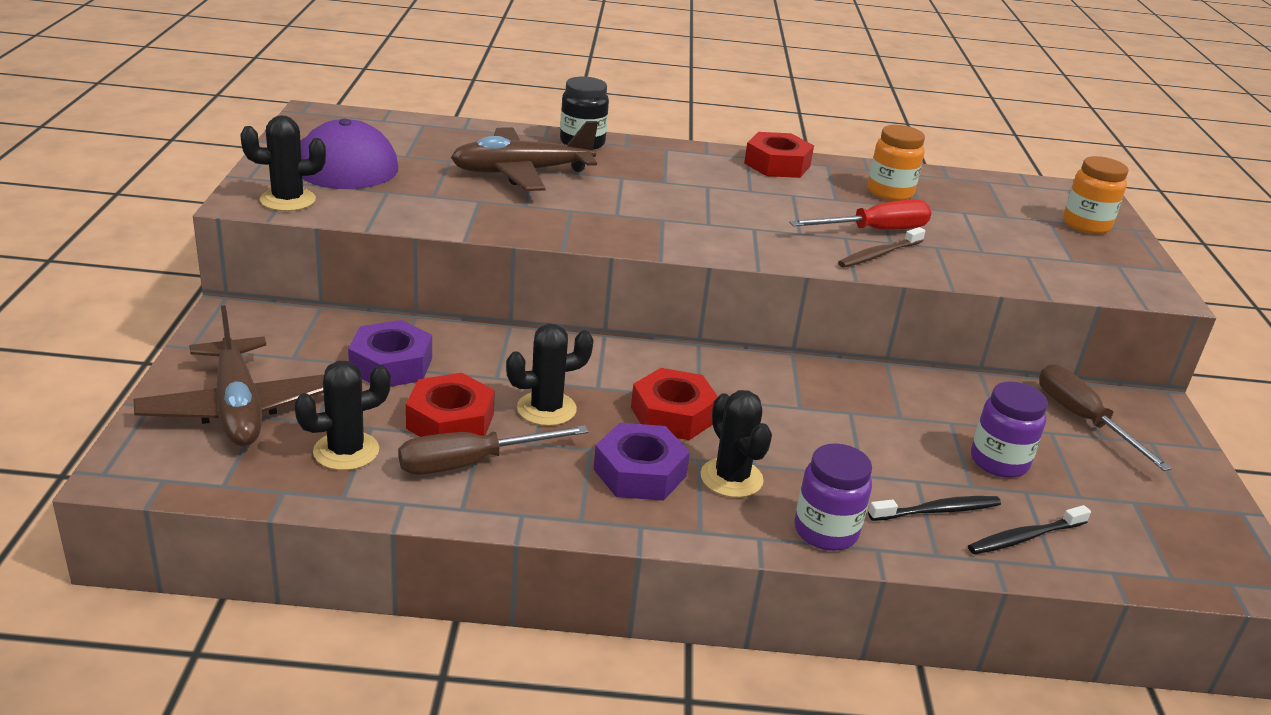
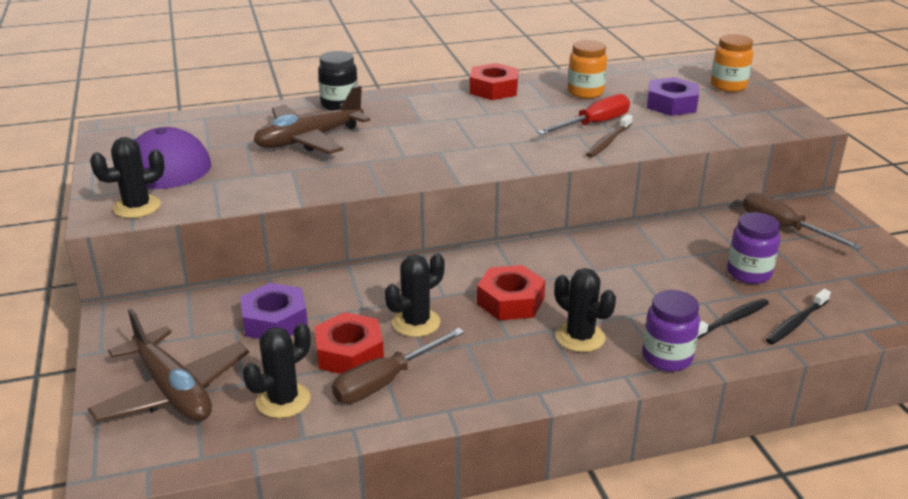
camera: 15 degrees left, 0 degrees up
purple nut [593,423,690,501] -> purple nut moved to [647,77,699,116]

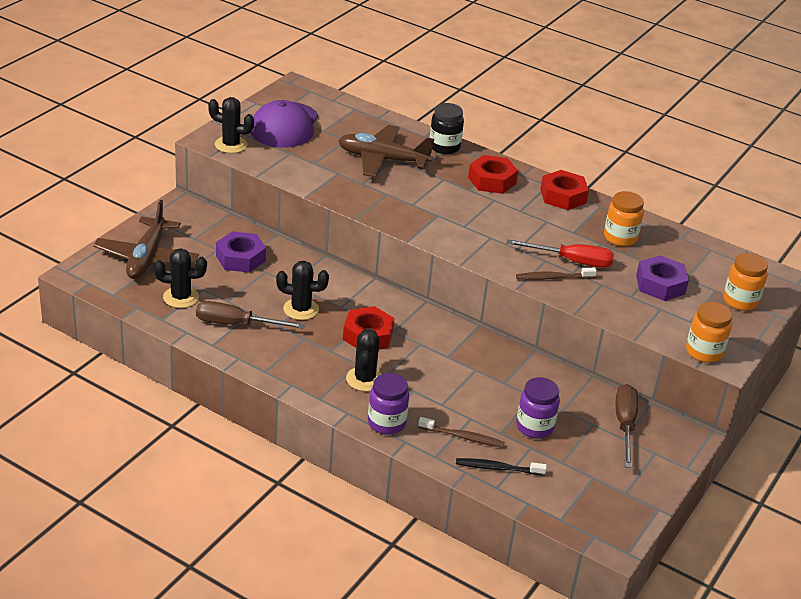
camera: 45 degrees right, 5 degrees up
red nut [314,312,384,374] -> red nut moved to [468,155,518,194]
black toothbrush [697,299,769,339] -> brown toothbrush [418,417,505,448]
none -> orange jar [686,302,732,363]

